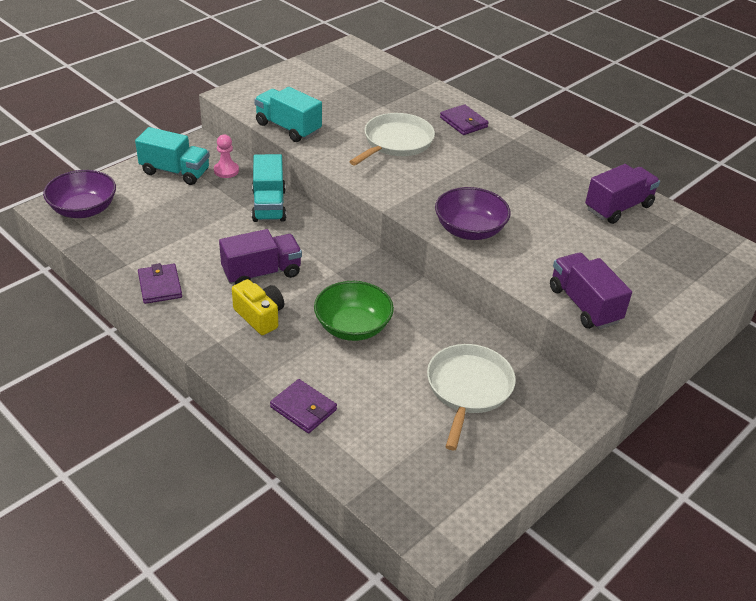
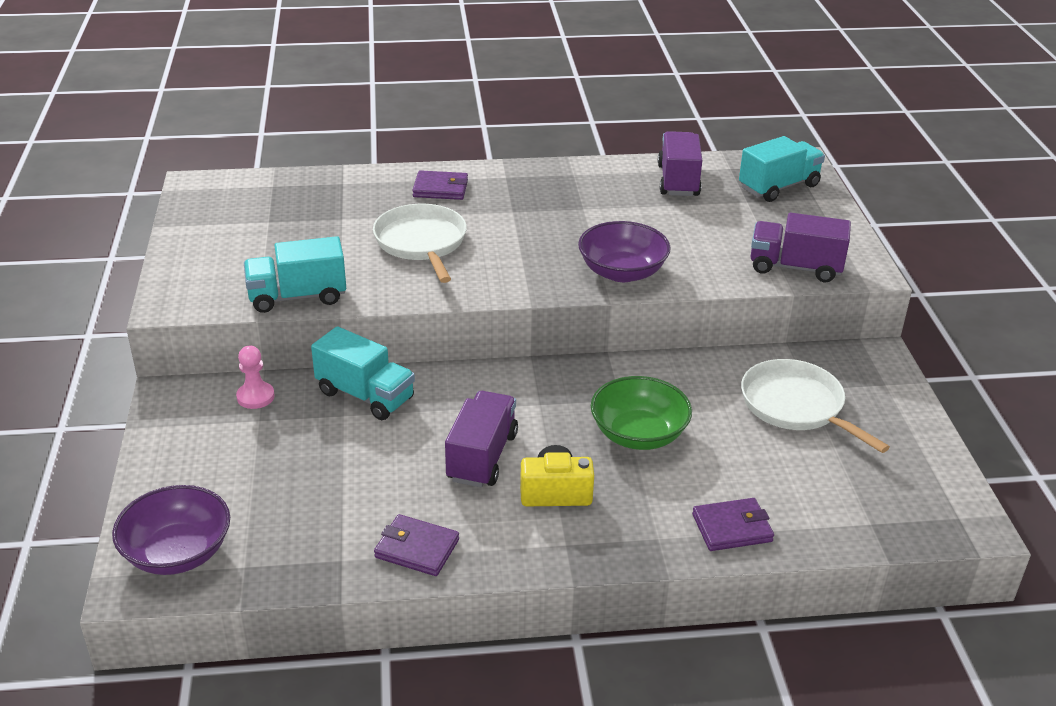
camera: 50 degrees left, 5 degrees down
turquoise truck [135,127,210,185] -> turquoise truck moved to [739,136,825,202]

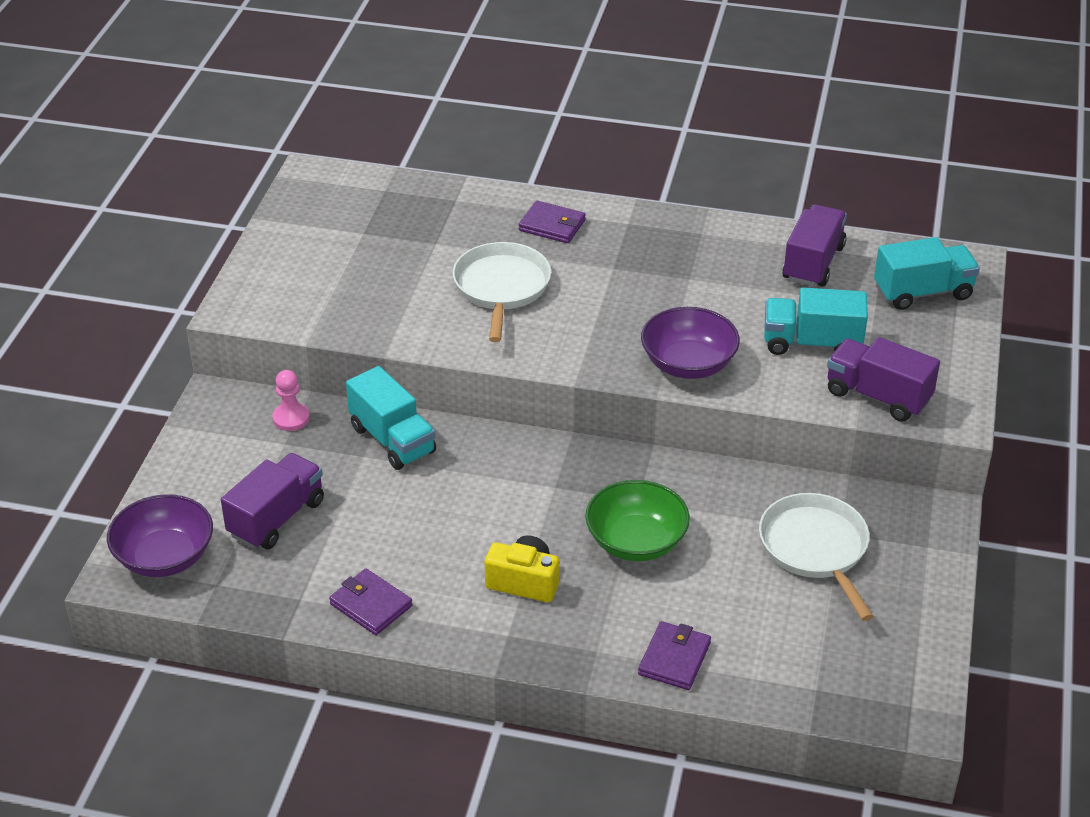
camera: 20 degrees right, 5 degrees up
turquoise truck [244,236,346,313] -> turquoise truck moved to [764,287,868,355]
purple truck [445,391,518,487] -> purple truck moved to [221,453,324,549]
purple wallet [692,498,774,551] -> purple wallet turned 75 degrees counterclockwise [638,621,711,690]

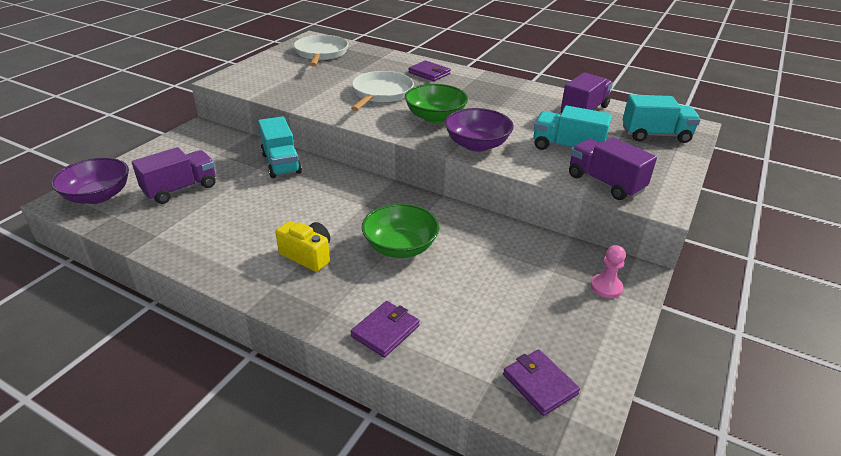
camera: 15 degrees right, 5 degrees down
pink pawn [272,370,310,431] -> pink pawn moved to [591,245,626,298]
purple wallet [329,568,413,635] -> purple wallet moved to [503,349,580,416]
white pan [759,493,874,621] -> white pan moved to [294,35,348,66]
none -> green bowl [405,84,468,123]

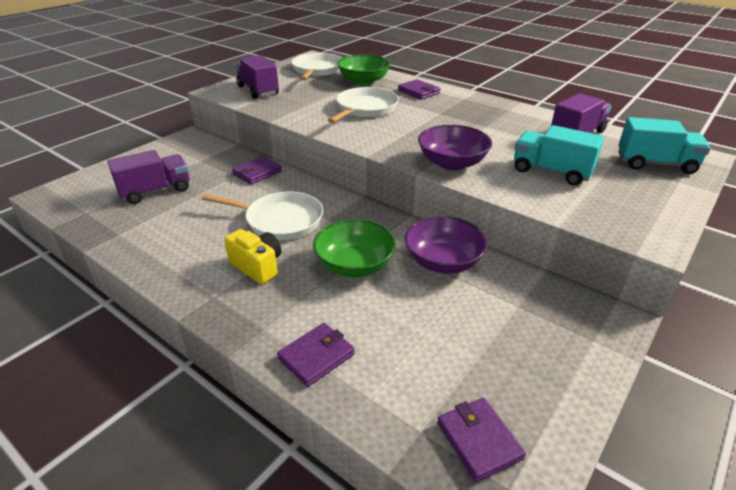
camera: 10 degrees right, 0 degrees up
purple bowl [51,157,129,204] -> purple bowl moved to [405,216,488,274]
turquoise truck [258,116,302,178] -> purple wallet [232,156,282,185]
green bowl [405,84,468,123] -> green bowl moved to [337,55,391,85]
purple truck [569,137,657,200] -> purple truck moved to [235,55,279,99]
pink pawn [591,245,626,298] -> none
none -> white pan [202,192,323,240]

